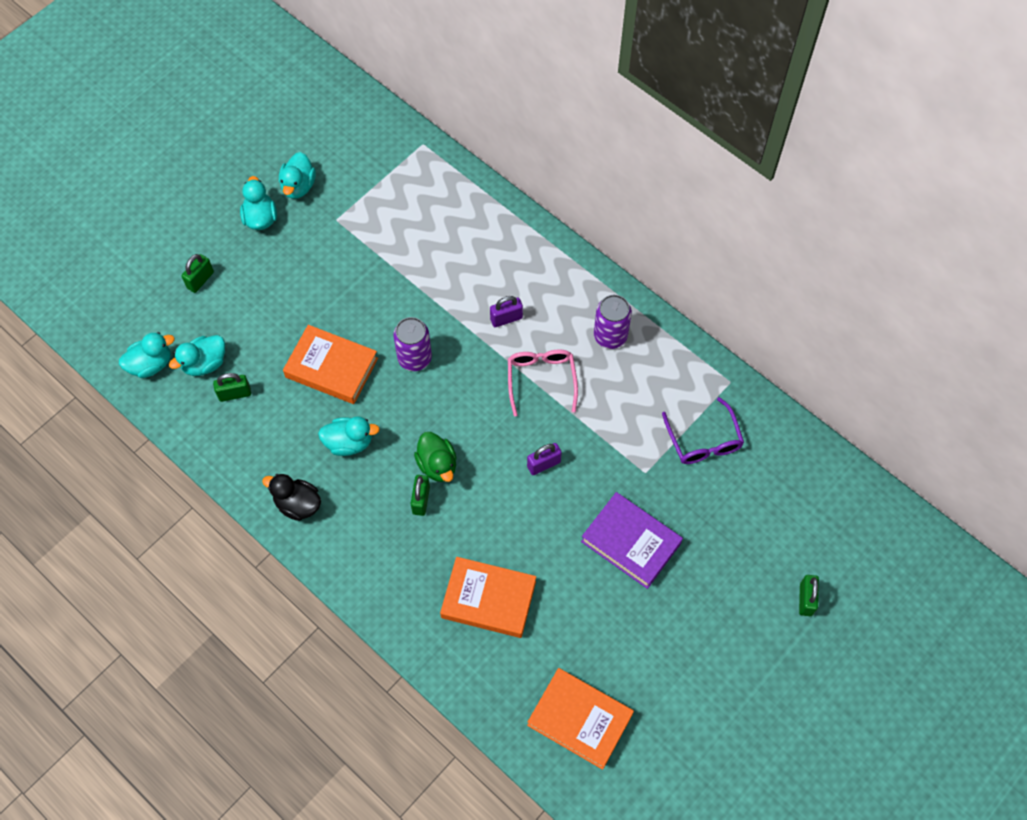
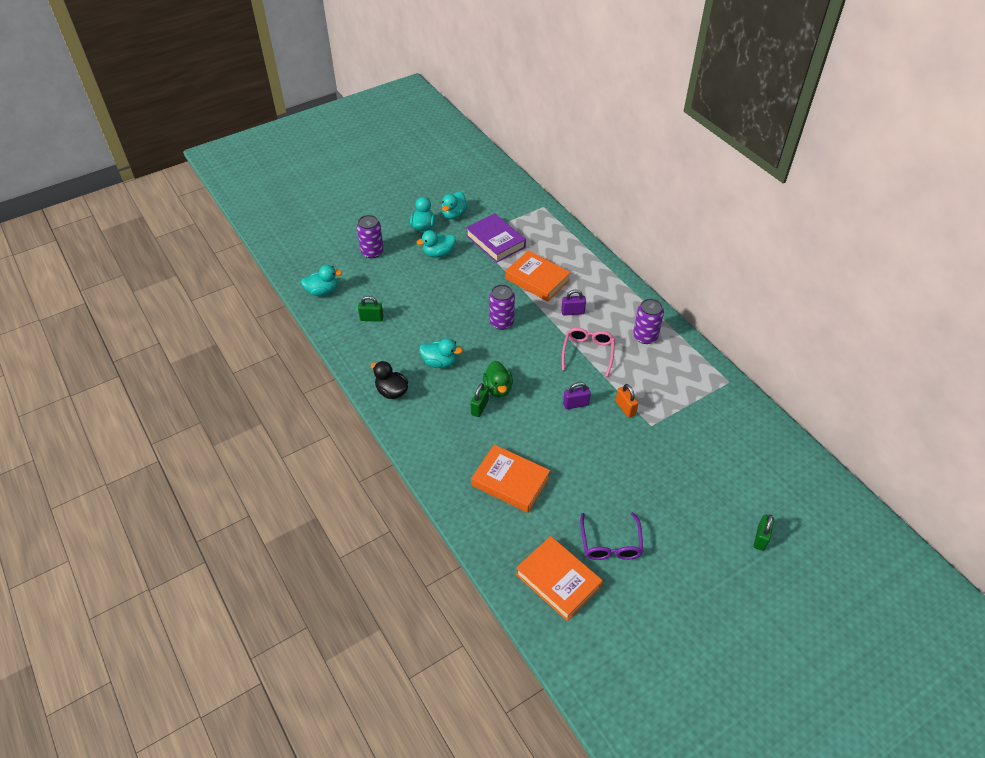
camera: 15 degrees right, 15 degrees down
turquoise duck [169,335,225,376] -> turquoise duck moved to [417,230,455,257]
green padlock [181,254,214,293] -> purple can [357,215,384,258]
orange book [283,325,378,404] -> orange book moved to [505,250,571,302]
purple book [581,492,683,589] -> purple book moved to [466,213,526,263]
purple glasses [662,397,744,464] -> purple glasses moved to [580,512,643,560]
none -> orange padlock [616,384,638,418]

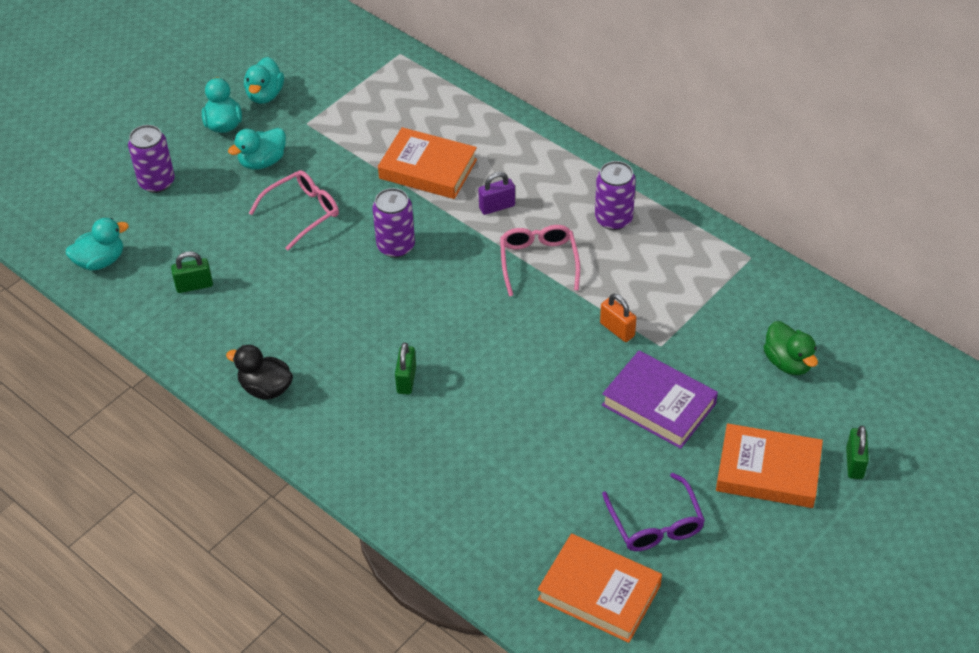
camera: 15 degrees left, 0 degrees up
turquoise duck [419,338,463,368] -> none
purple book [466,213,526,263] -> purple book moved to [602,351,718,449]
orange book [471,445,550,513] -> orange book moved to [716,423,823,508]
green duck [483,361,513,397] -> green duck moved to [763,321,818,375]
purple padlock [563,382,591,409] -> none
none -> pink glasses [249,170,339,251]

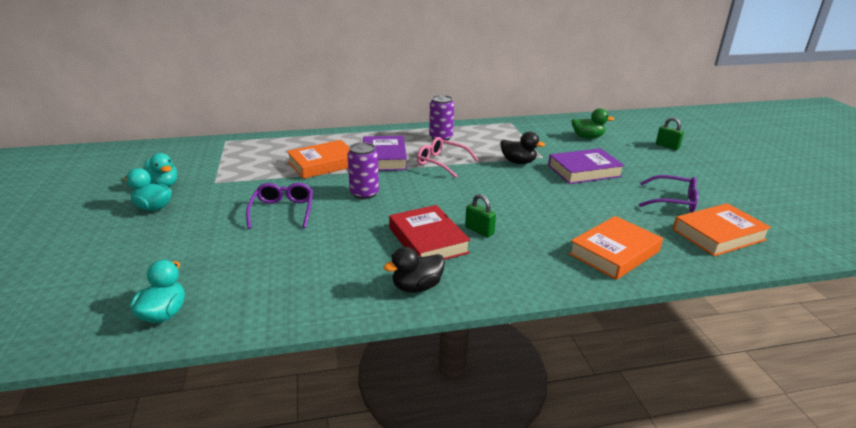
camera: 55 degrees left, 20 degrees down
purple can [128,125,175,193] -> none
green padlock [171,251,213,293] -> none
turquoise duck [228,128,286,170] -> none
pink glasses [249,170,339,251] -> purple glasses [246,183,313,229]
purple padlock [478,172,515,215] -> purple book [363,136,407,171]
orange padlock [600,294,636,342] -> black duck [500,131,545,164]
orange book [716,423,823,508] -> orange book moved to [569,216,663,280]
none -> red book [389,205,471,260]

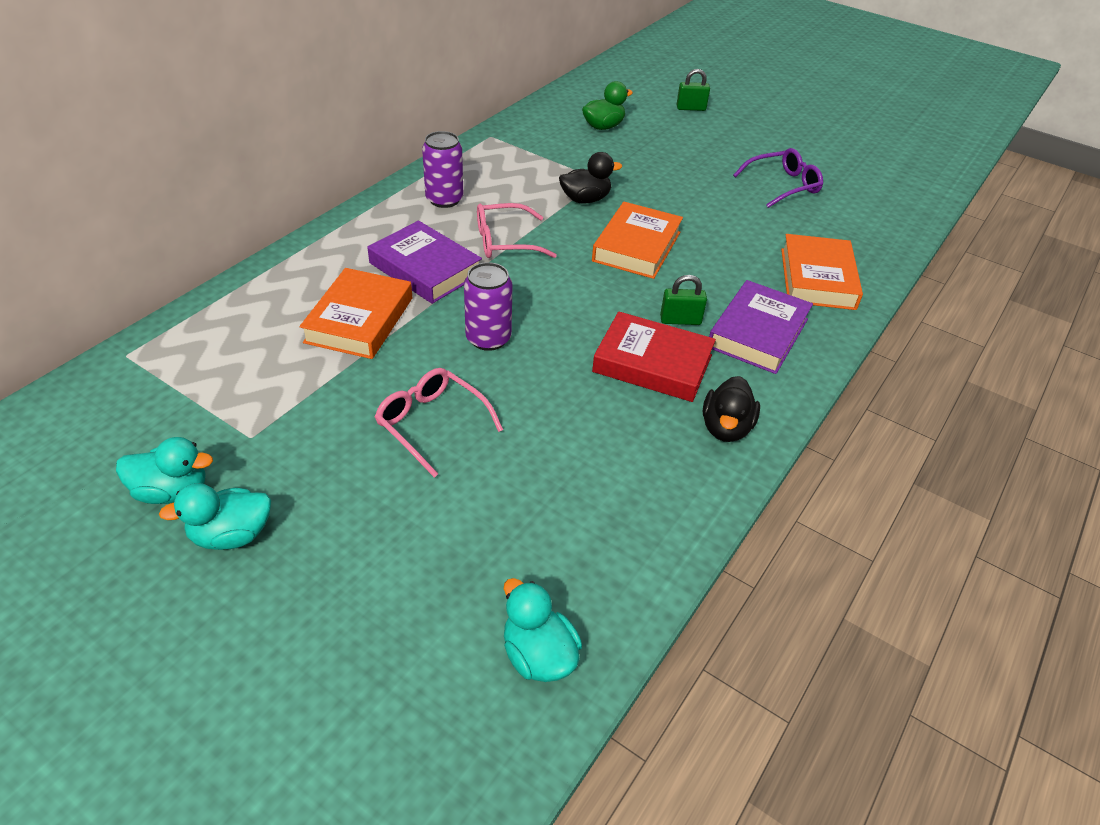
camera: 45 degrees left, 15 degrees up
purple glasses [246,183,313,229] -> pink glasses [375,368,503,478]
purple book [548,148,625,184] -> purple book moved to [709,280,813,374]
orange book [673,203,772,256] -> orange book moved to [592,202,683,279]

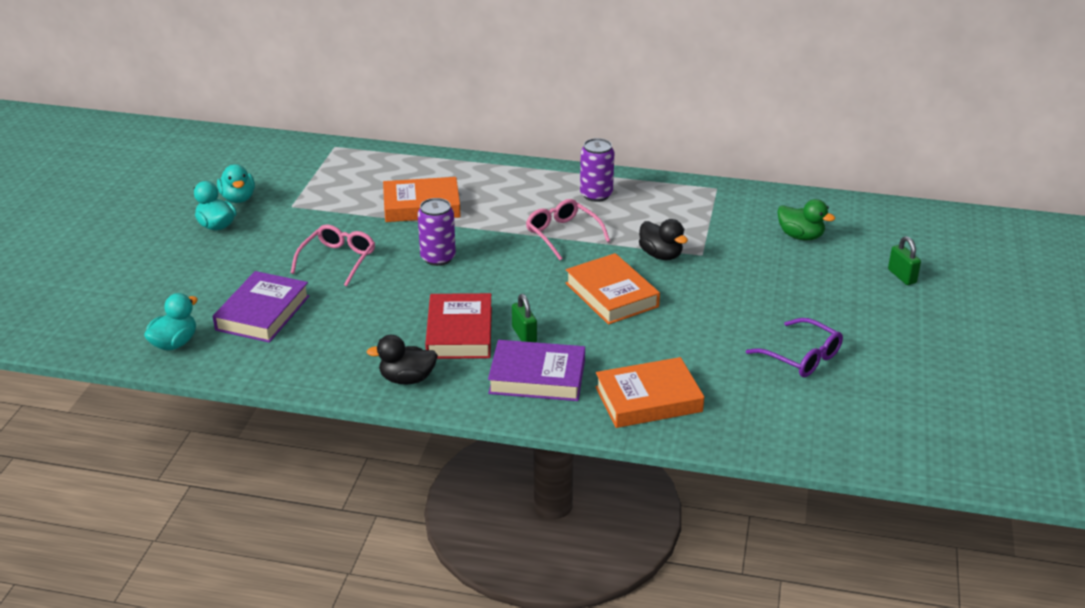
camera: 70 degrees right, 10 degrees down
purple book [368,221,482,304] -> purple book moved to [213,271,309,343]
orange book [592,202,683,279] -> orange book turned 60 degrees clockwise [566,253,660,325]

